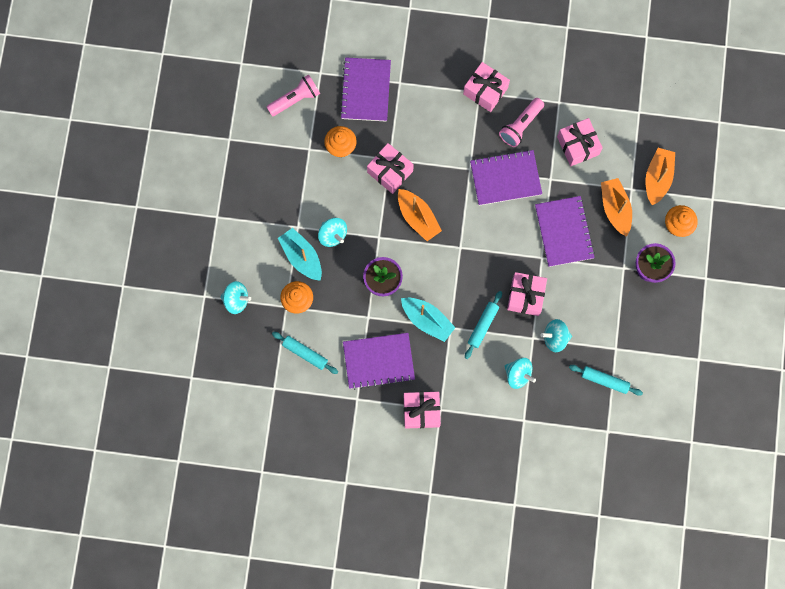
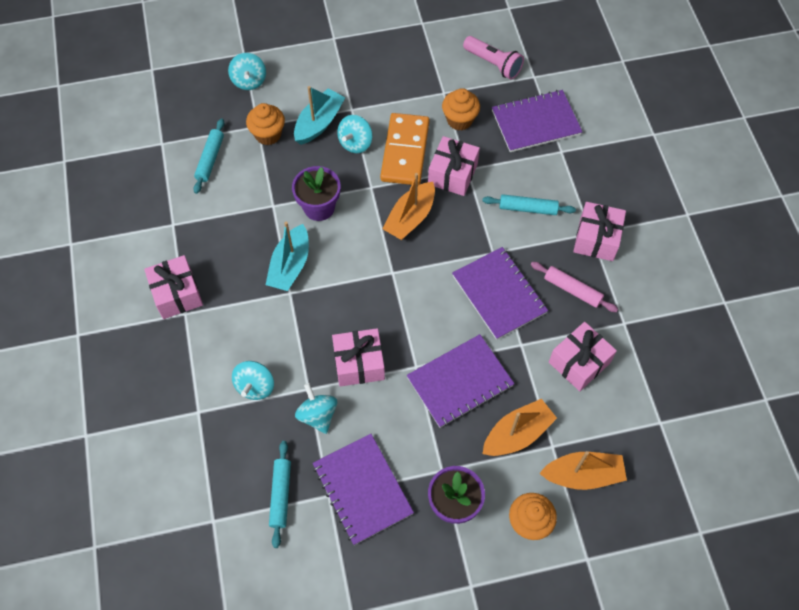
camera: 70 degrees right, 15 degrees down
purple notebook [343,333,415,390] -> purple notebook moved to [313,434,414,545]
turquoise rolling pin [465,291,502,359] -> turquoise rolling pin moved to [482,194,576,215]
pink flashlight [499,98,544,147] -> pink rolling pin [531,262,618,312]
none -> orange domino [380,113,430,185]

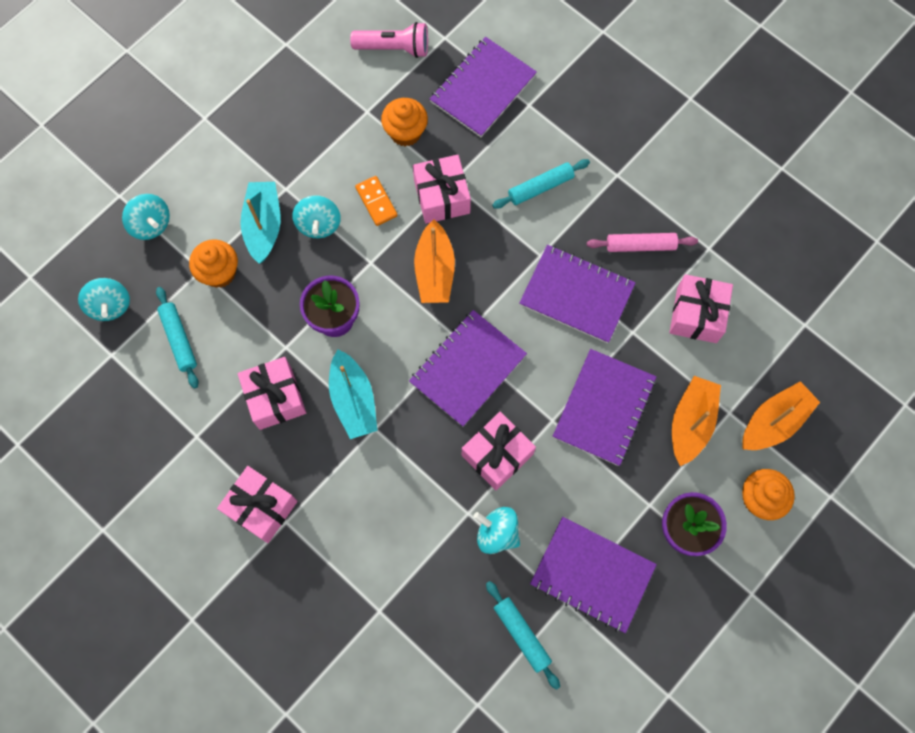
camera: 35 degrees left, 10 degrees up
turquoise spinning top [232,361,274,400] -> turquoise spinning top moved to [78,278,130,321]
orange domino [380,113,430,185] -> orange domino [355,176,398,226], size x0.50
pink gift [573,202,626,261] -> pink gift moved to [237,357,306,430]
none -> purple notebook [409,310,527,427]

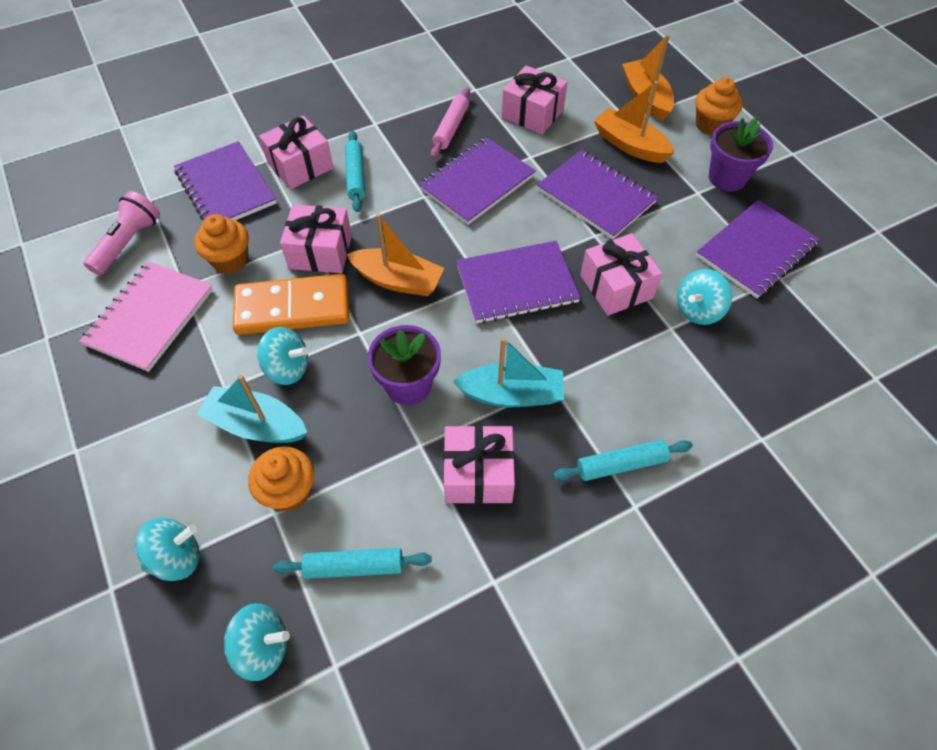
camera: 70 degrees left, 15 degrees down
pink gift [217,466,298,543] -> pink gift moved to [259,115,333,190]
orange domino [355,176,398,226] -> orange domino [232,274,349,335], size x1.98
purple notebook [409,310,527,427] -> purple notebook turned 75 degrees counterclockwise [456,241,581,323]
turquoise rolling pin [486,581,560,690] -> turquoise rolling pin moved to [553,440,693,481]
none -> pink notebook [79,261,213,372]

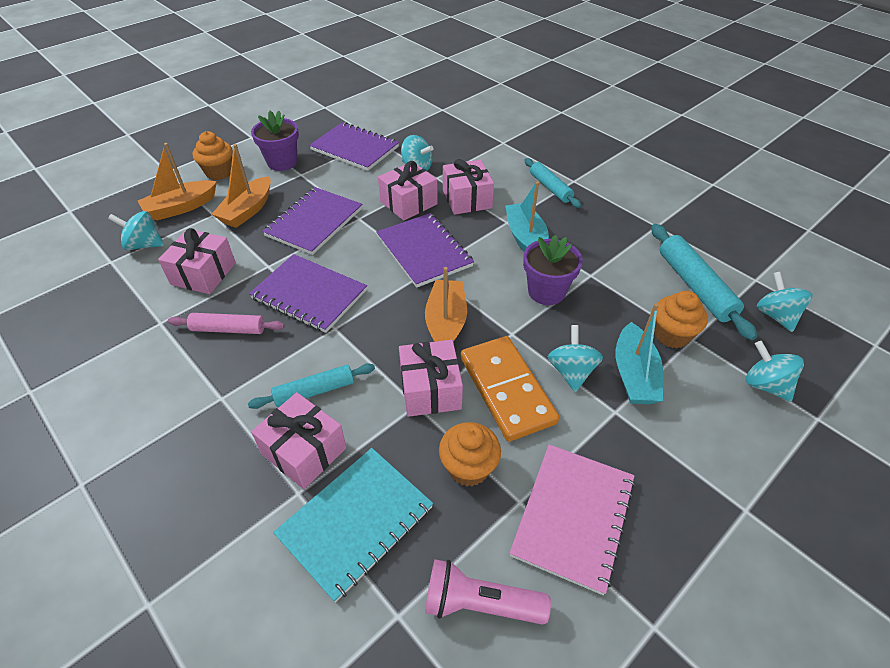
camera: 105 degrees left, 10 degrees down
pink notebook [79,261,213,372] -> pink notebook turned 75 degrees counterclockwise [510,444,635,595]
purple notebook [174,141,277,220] -> turquoise notebook [273,448,433,602]
turquoise rolling pin [273,548,432,579] -> turquoise rolling pin [651,224,757,340], size x1.55
pink gift [443,425,515,504] -> pink gift moved to [443,159,494,215]
none -> turquoise spinning top [108,211,164,250]

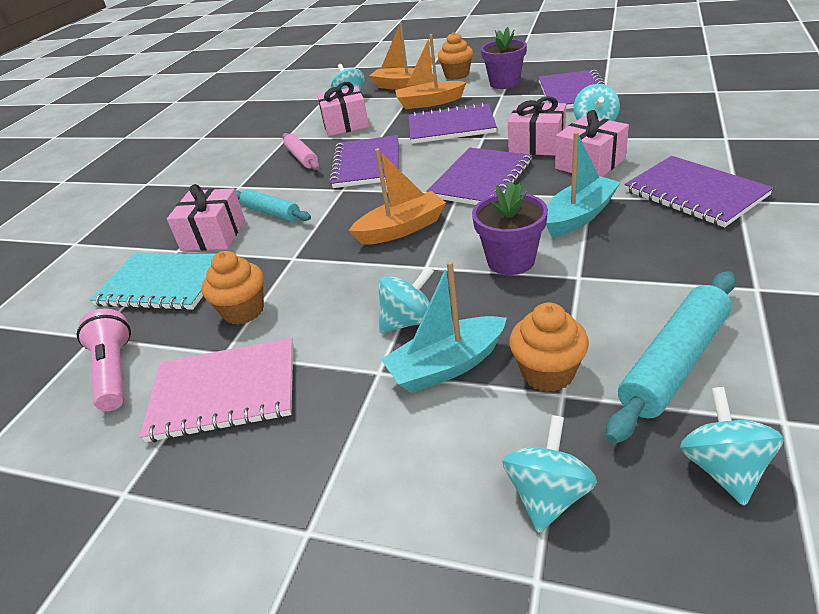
camera: 65 degrees right, 10 degrees down
pink gift [399,340,463,417] -> none
orange domino [461,336,559,442] -> none
turquoise rolling pin [524,158,581,208] -> purple notebook [624,156,774,227]
turquoise spinning top [757,272,813,332] -> turquoise spinning top turned 45 degrees counterclockwise [680,387,784,506]

